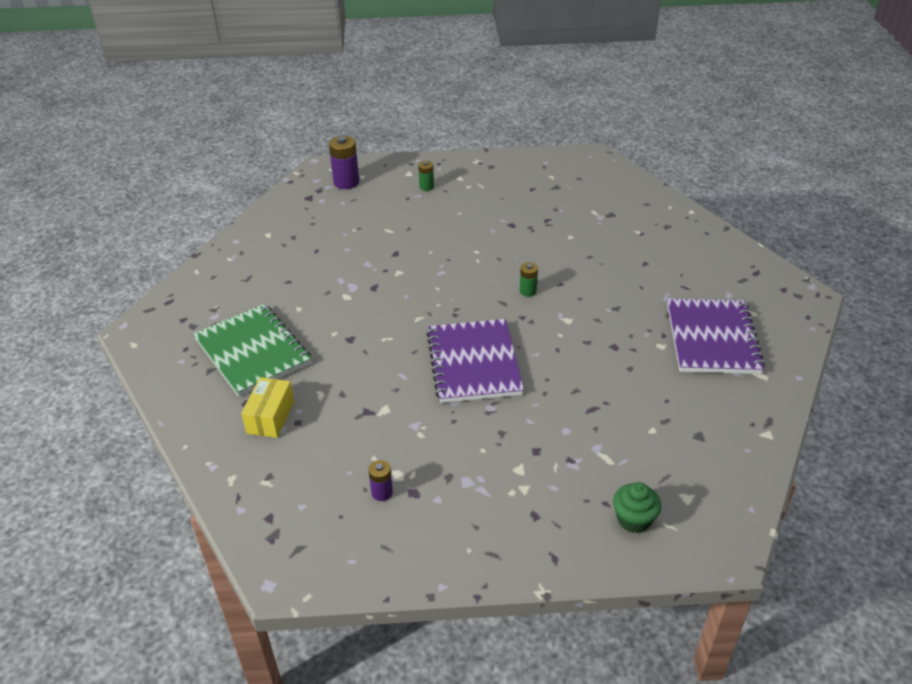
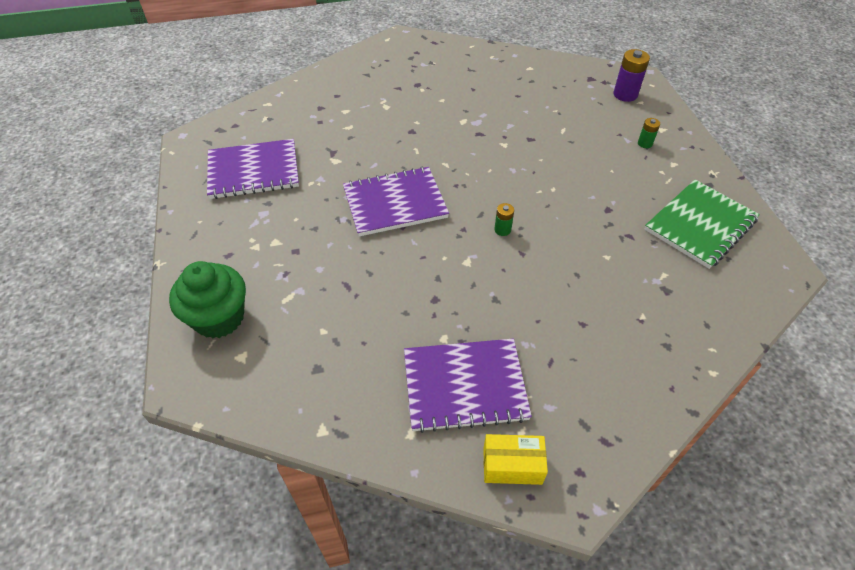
camera: 80 degrees right, 10 degrees up
green notebook [193,304,312,397] -> green notebook moved to [645,180,760,269]
yellow box [241,377,294,438] -> yellow box moved to [483,434,548,485]
purple battery [368,460,393,501] -> purple notebook [207,139,299,199]
green cupcake [613,482,661,533] -> green cupcake [169,261,246,339], size x1.78

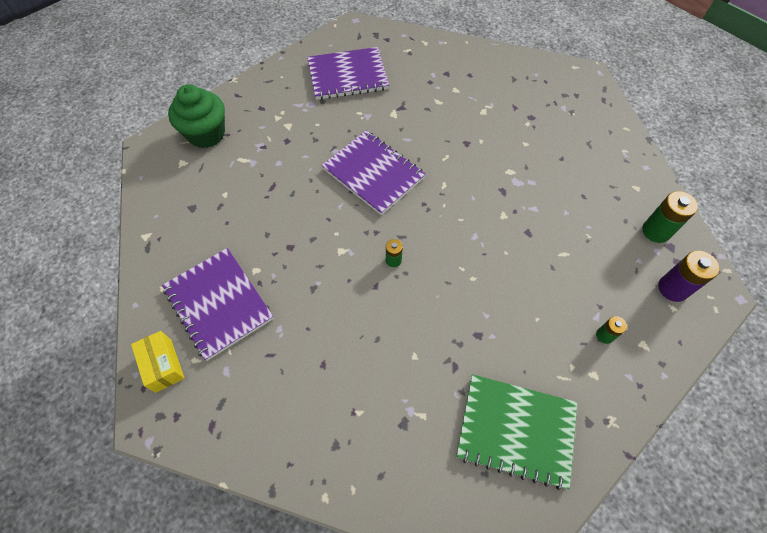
camera: 60 degrees right, 10 degrees up
purple notebook [207,139,299,199] -> purple notebook turned 60 degrees counterclockwise [307,47,389,100]
none -> green battery [642,191,698,243]

